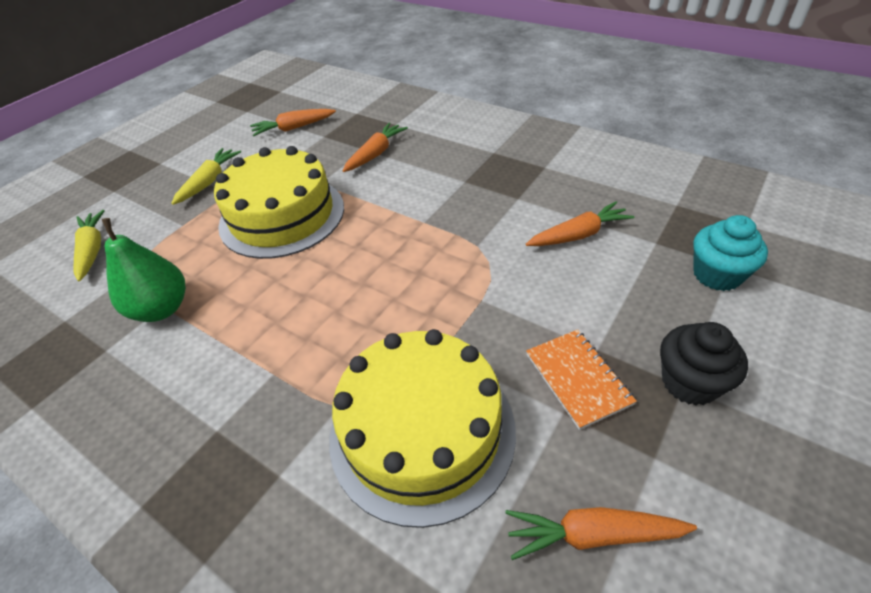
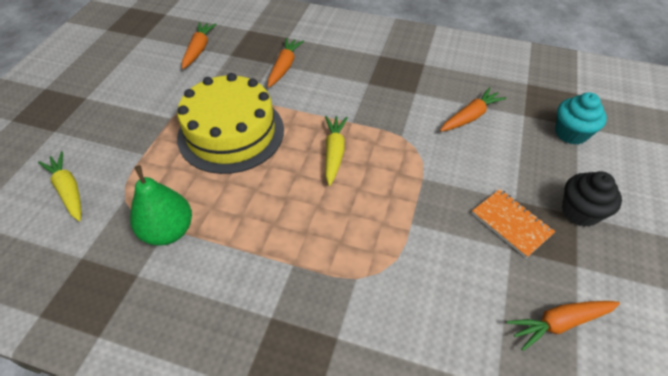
camera: 20 degrees left, 5 degrees up
yellow carrot [171,148,241,205] -> yellow carrot moved to [325,116,348,186]
orange carrot [250,109,336,136] -> orange carrot turned 135 degrees clockwise [182,22,217,69]
yellow cake [329,329,516,528] -> none

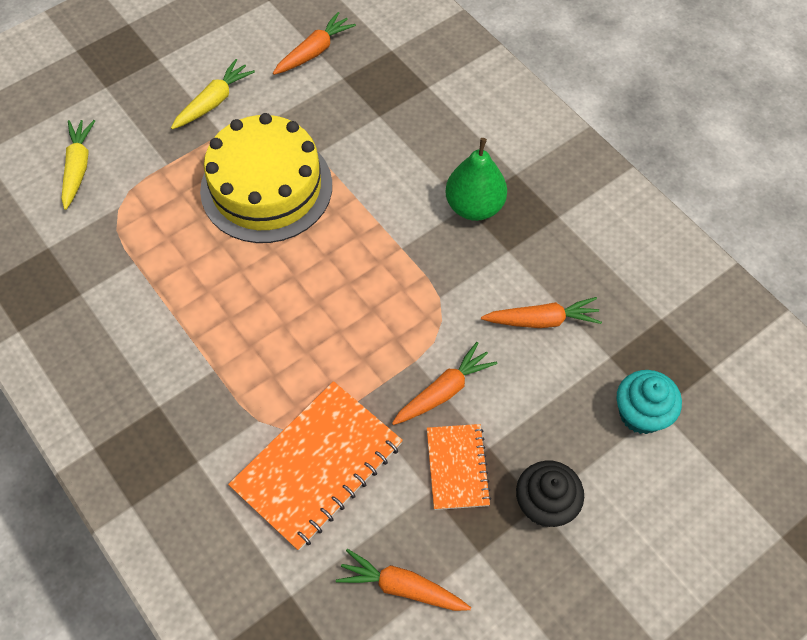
camera: 35 degrees right, 10 degrees up
green pear [130,165,192,245] -> green pear moved to [445,138,507,221]
orange carrot [268,38,304,88] -> orange carrot moved to [392,342,498,425]
yellow carrot [325,116,348,186] -> yellow carrot moved to [171,59,255,129]
none -> orange notebook [228,381,403,551]

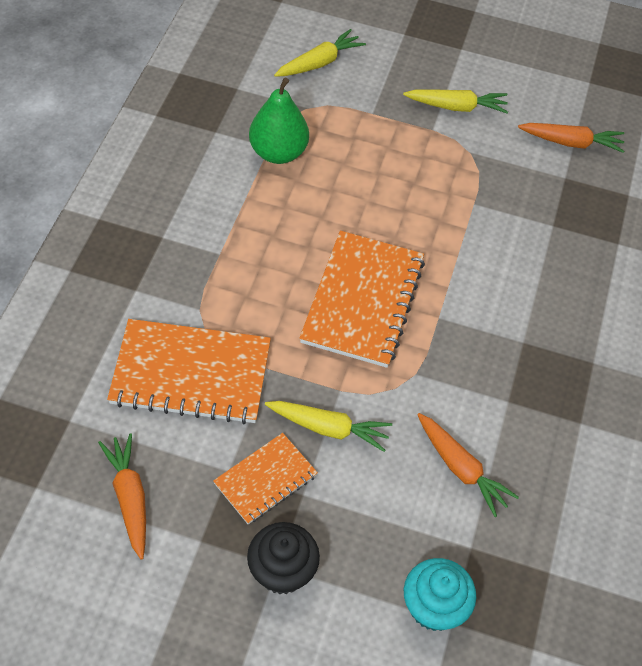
camera: 50 degrees right, 5 degrees down
yellow cake [200,113,332,243] -> none
orange carrot [392,342,498,425] -> yellow carrot [265,401,392,452]
green pear [445,138,507,221] -> green pear moved to [249,78,309,164]
none -> orange notebook [299,231,425,368]

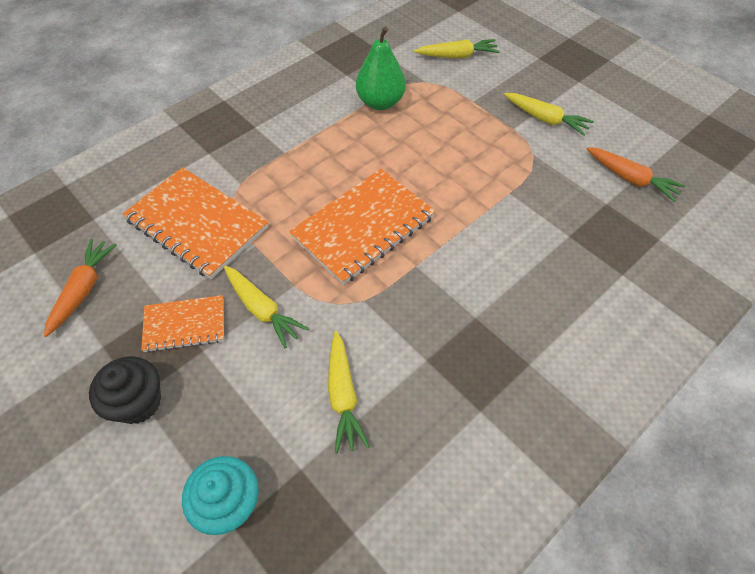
camera: 35 degrees right, 0 degrees up
orange carrot [417,413,519,517] -> yellow carrot [328,331,370,454]

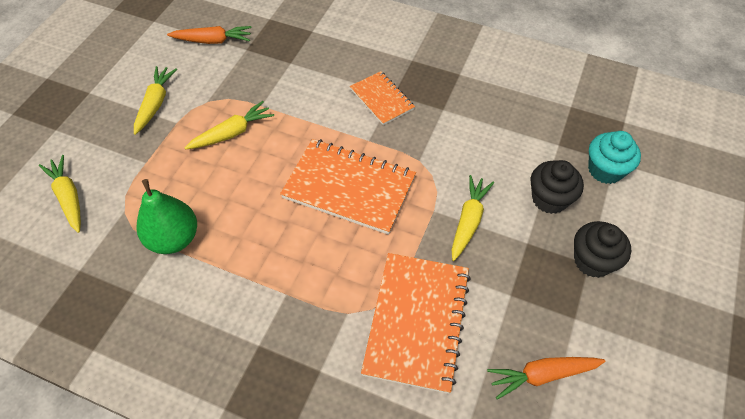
camera: 115 degrees left, 0 degrees up
orange notebook [141,295,224,353] -> orange notebook moved to [350,71,415,125]
yellow carrot [328,331,370,454] -> yellow carrot moved to [184,101,274,149]
orange carrot [587,147,685,202] -> orange carrot turned 75 degrees clockwise [167,26,252,44]
none -> black cupcake [530,160,584,214]

